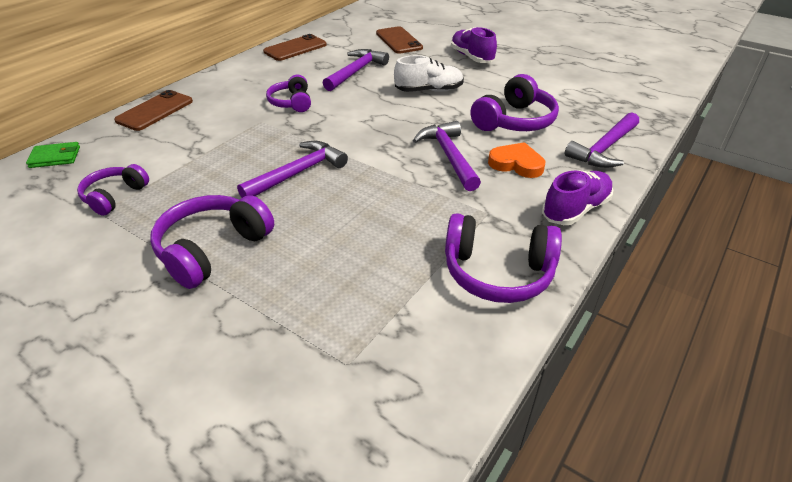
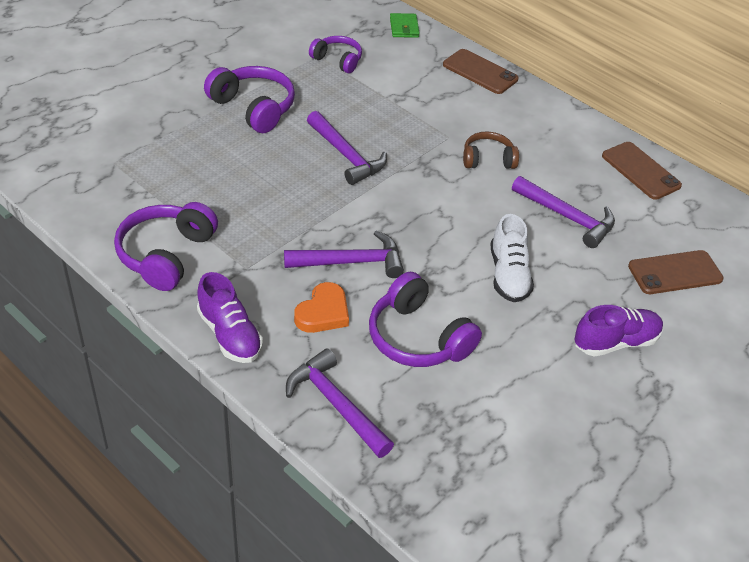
camera: 95 degrees right, 5 degrees up
purple headphones [266,75,311,112] -> brown headphones [463,132,519,169]

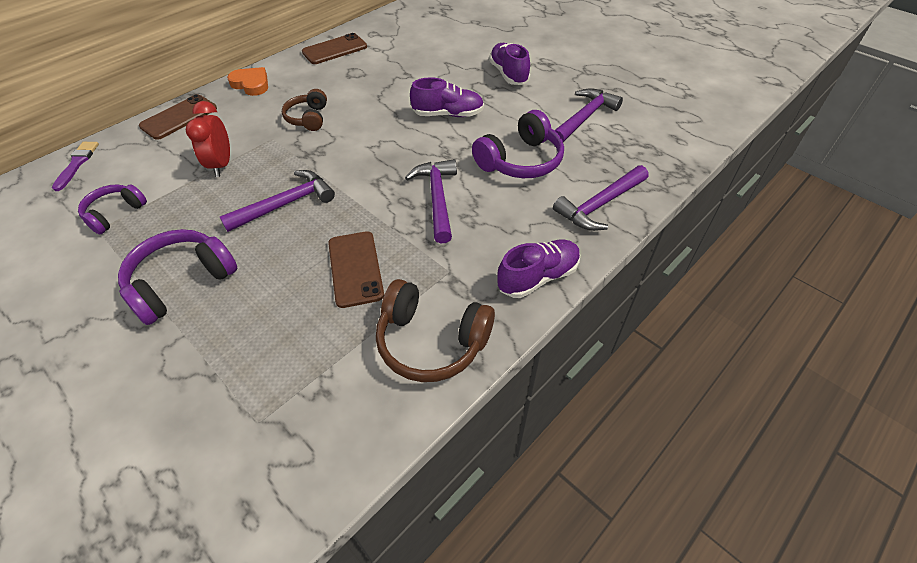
camera: 85 degrees left, 5 degrees up
purple headphones [114,202,218,291] -> brown headphones [376,279,495,382]
orange heart [294,282,349,333] -> orange heart moved to [227,67,268,96]
green wallet [390,13,420,38] -> purple brush [52,142,99,191]
white shoe [491,214,534,302] -> purple shoe [410,77,484,117]
purple hammer [512,176,615,248] -> purple hammer moved to [554,88,623,142]
brown phone [628,250,724,294] -> brown phone moved to [328,231,384,308]
none -> red clock [186,101,230,177]

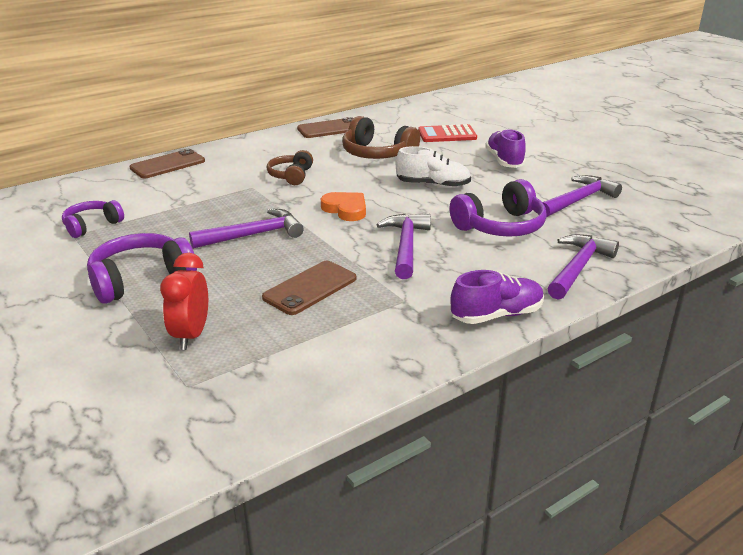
camera: 10 degrees right, 20 degrees down
purple brush [52,142,99,191] -> none
red clock [186,101,230,177] -> red clock moved to [160,253,208,350]
orange heart [227,67,268,96] -> orange heart moved to [321,192,366,221]
brown phone [328,231,384,308] -> brown phone turned 45 degrees clockwise [262,261,356,315]
brown headphones [376,279,495,382] -> brown headphones moved to [342,116,420,159]
purple shoe [410,77,484,117] -> white shoe [396,146,471,188]
purple hammer [553,165,648,231] -> purple hammer turned 150 degrees clockwise [547,234,619,300]
none -> red calculator [418,124,477,142]

